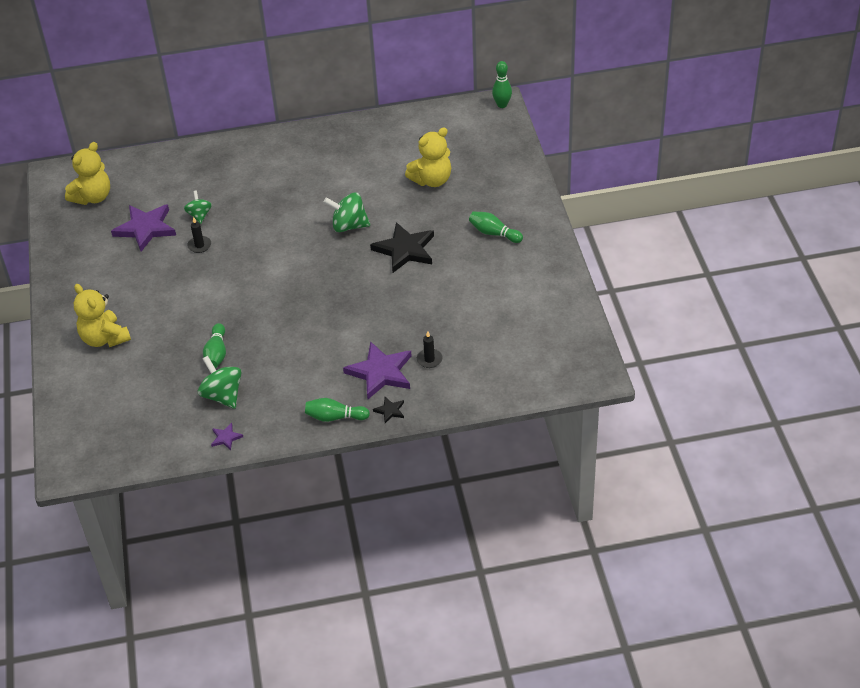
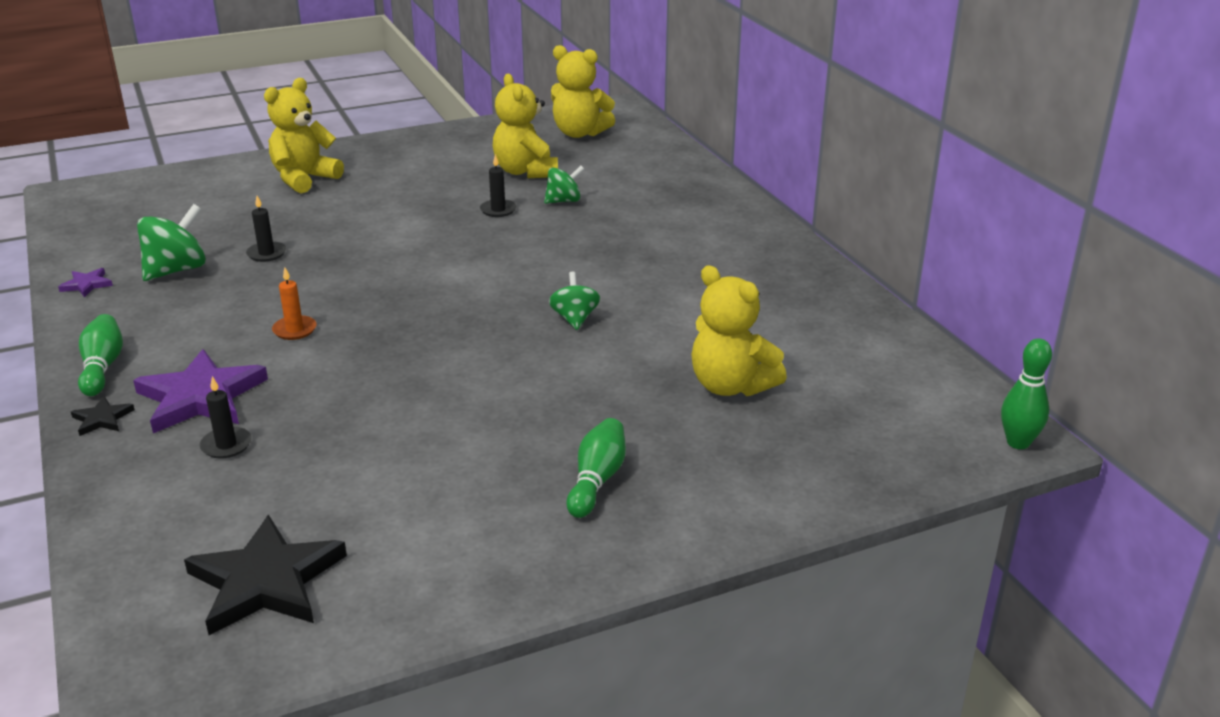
camera: 75 degrees right, 15 degrees down
purple star [111,204,176,252] -> yellow teddy bear [492,74,558,178]
green bowling pin [203,323,226,368] -> black candle [246,196,286,262]
green spinning top [324,192,370,232] -> green spinning top [549,272,600,330], size x0.64
black star [370,222,434,273] -> black star moved to [184,515,347,635]
none -> orange candle [272,267,316,340]

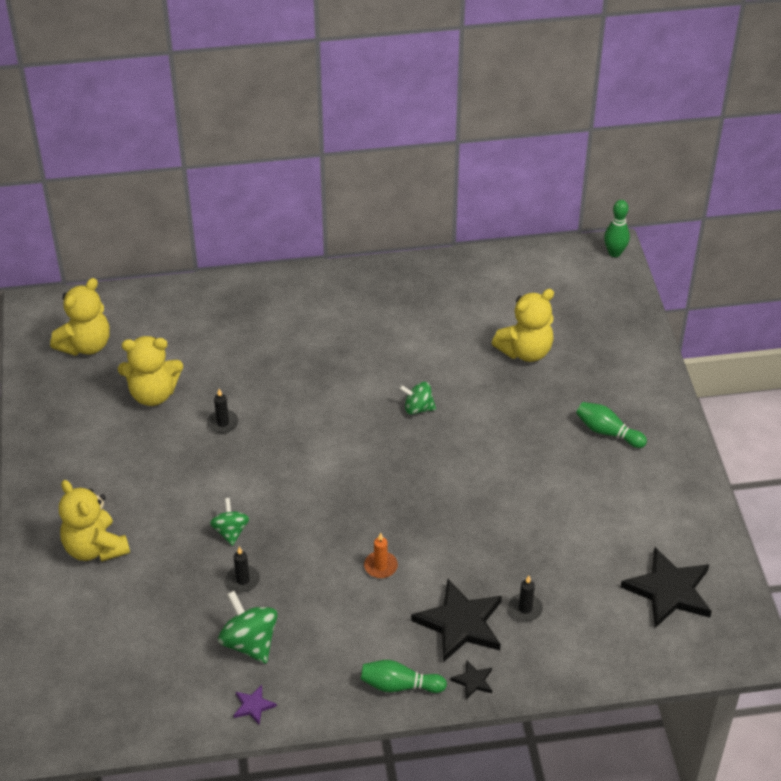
camera: 75 degrees left, 15 degrees up
purple star [133,349,268,433] -> black star [411,579,502,662]
green spinning top [544,166,584,204] -> green spinning top moved to [210,498,250,546]

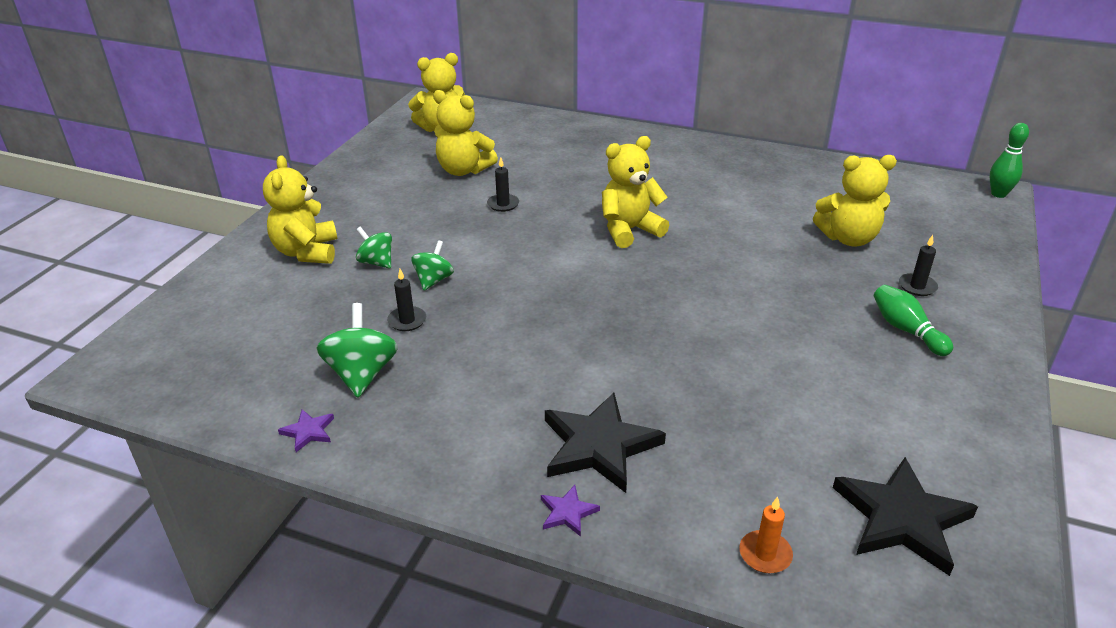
camera: 30 degrees right, 10 degrees down
green bowling pin [361,660,447,693] -> none
orange candle [364,533,398,578] -> orange candle moved to [739,497,793,573]
green spinning top [399,382,436,415] -> green spinning top moved to [356,227,392,268]
black star [450,661,492,699] -> purple star [541,485,600,537]
black candle [508,576,543,621] -> black candle moved to [899,235,938,296]
none -> yellow teddy bear [602,136,669,248]

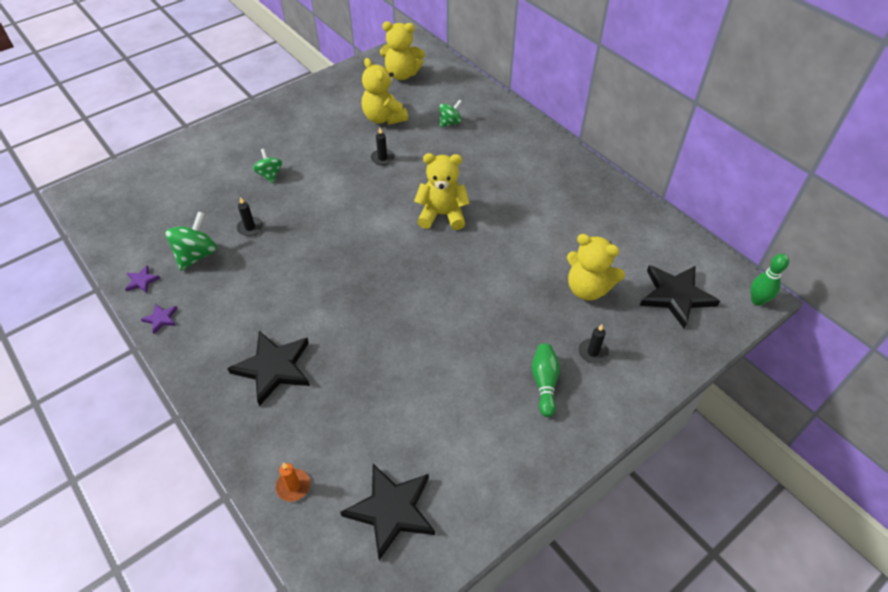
camera: 30 degrees right, 15 degrees up
yellow teddy bear [263,155,337,264] -> none
green spinning top [411,240,454,291] -> green spinning top moved to [439,99,462,128]
purple star [541,485,600,537] -> purple star moved to [141,303,177,334]
none -> black star [640,265,720,329]

